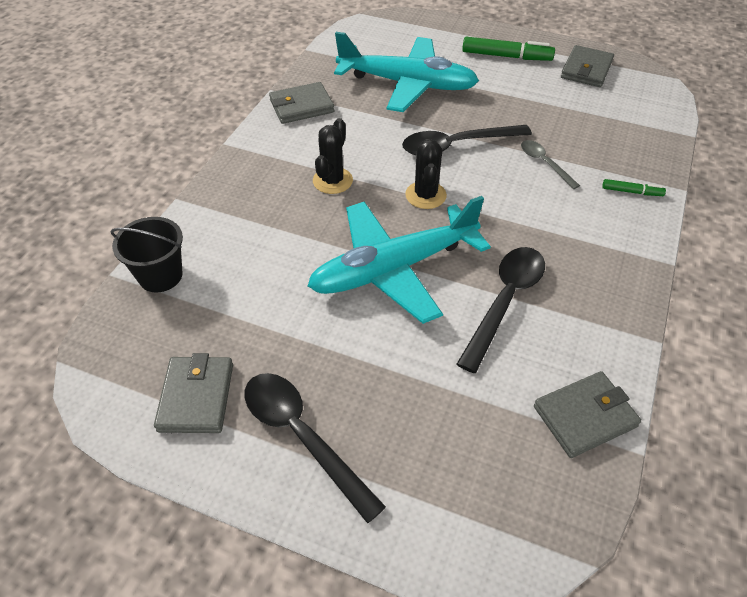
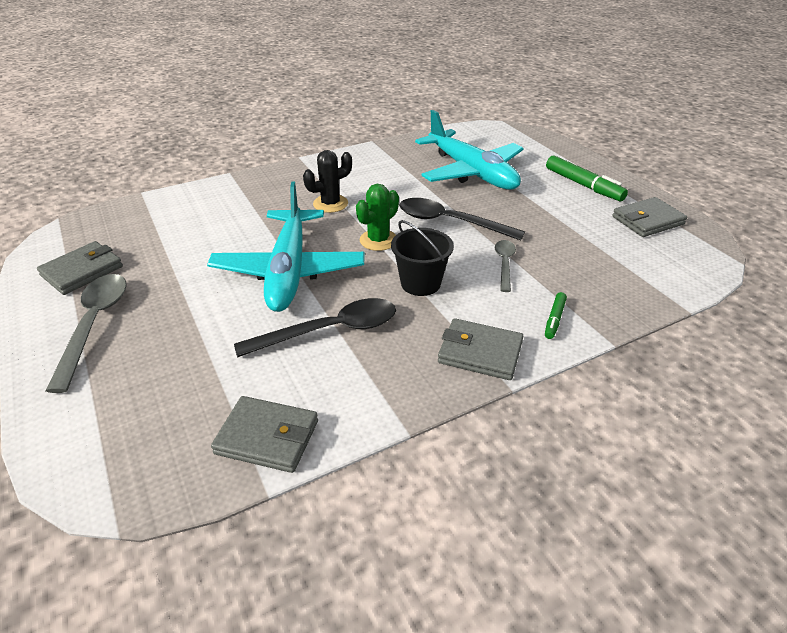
camera: 40 degrees right, 10 degrees down
black bucket [111,217,183,292] -> black bucket moved to [391,220,454,296]
black spoon [244,373,386,523] -> grey spoon [46,274,127,393]
grey wallet [269,82,334,124] -> grey wallet moved to [438,318,524,380]
turquoise plane [308,196,491,324] -> turquoise plane turned 105 degrees counterclockwise [207,181,365,312]
black cactus [405,139,447,209] -> green cactus [356,184,399,251]
green marker [602,179,666,196] -> green marker turned 60 degrees clockwise [545,292,567,339]

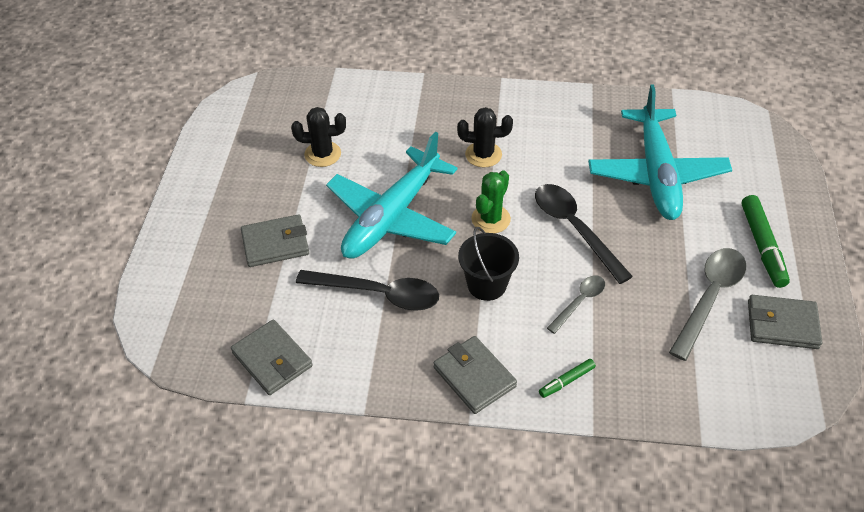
camera: 35 degrees right, 10 degrees up
grey wallet [37,241,123,295] -> grey wallet moved to [241,214,309,267]
grey spoon [46,274,127,393] -> grey spoon moved to [669,248,746,361]
green cactus [356,184,399,251] -> green cactus turned 45 degrees counterclockwise [471,170,511,233]
none -> black cactus [291,107,346,167]

